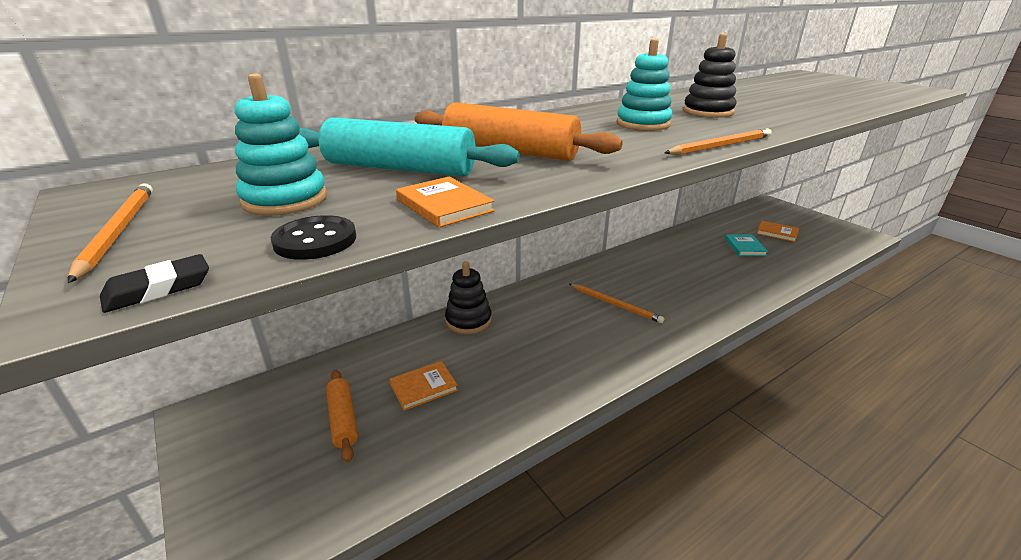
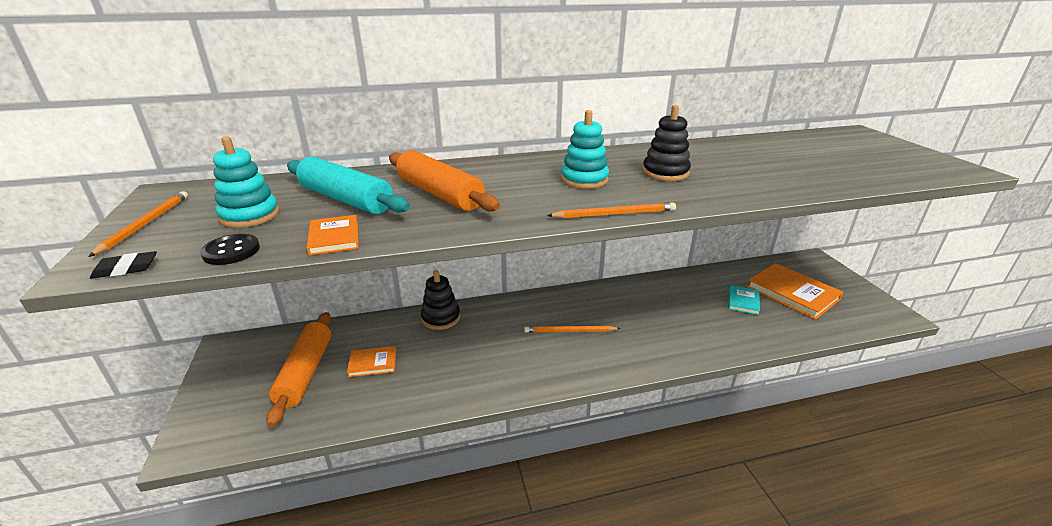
camera: 20 degrees right, 0 degrees up
orange rolling pin [326,370,358,463] -> orange rolling pin [266,312,331,427], size x1.66
orange pencil [569,284,664,323] -> orange pencil turned 120 degrees clockwise [524,326,621,333]
orange book [757,221,799,242] -> orange book [747,263,844,320], size x1.92

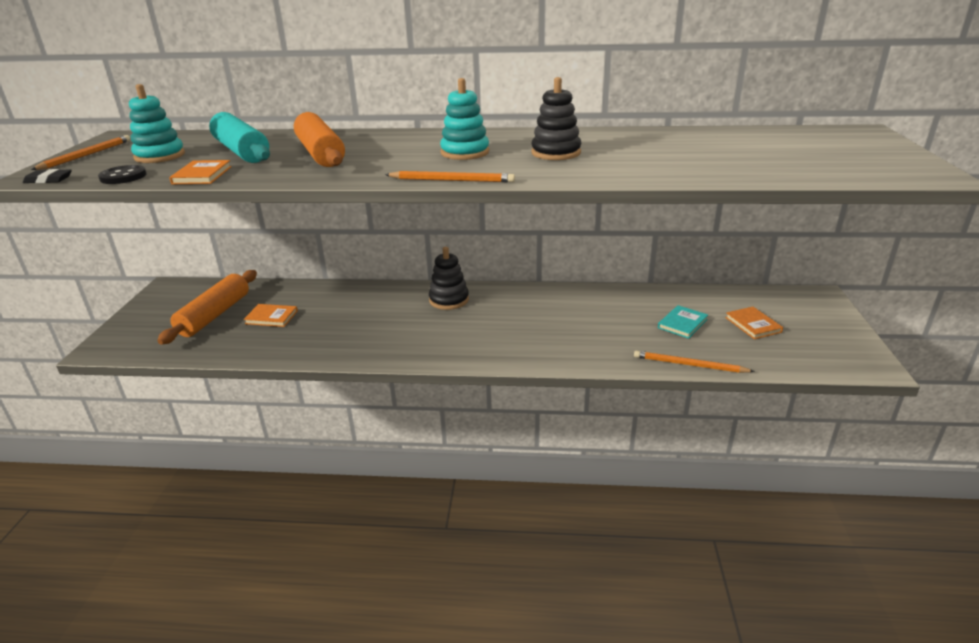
camera: 20 degrees right, 0 degrees up
black stacking toy [421,270,460,330] -> black stacking toy moved to [429,247,469,310]
orange pencil [524,326,621,333] -> orange pencil moved to [634,350,755,373]
orange book [747,263,844,320] -> orange book [725,307,783,339], size x0.52

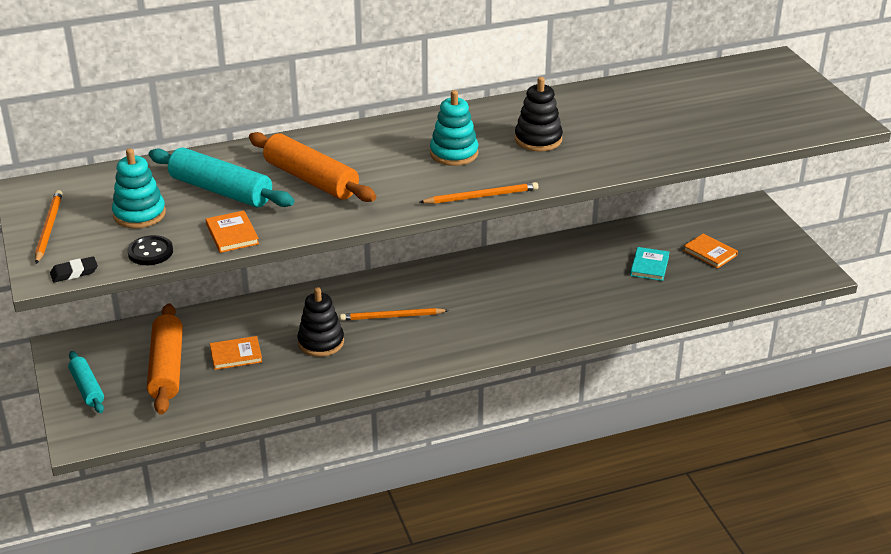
camera: 25 degrees left, 5 degrees up
black stacking toy [429,247,469,310] -> black stacking toy moved to [297,287,344,357]
orange pencil [634,350,755,373] -> orange pencil moved to [340,308,449,321]
none -> turquoise rolling pin [68,351,104,413]

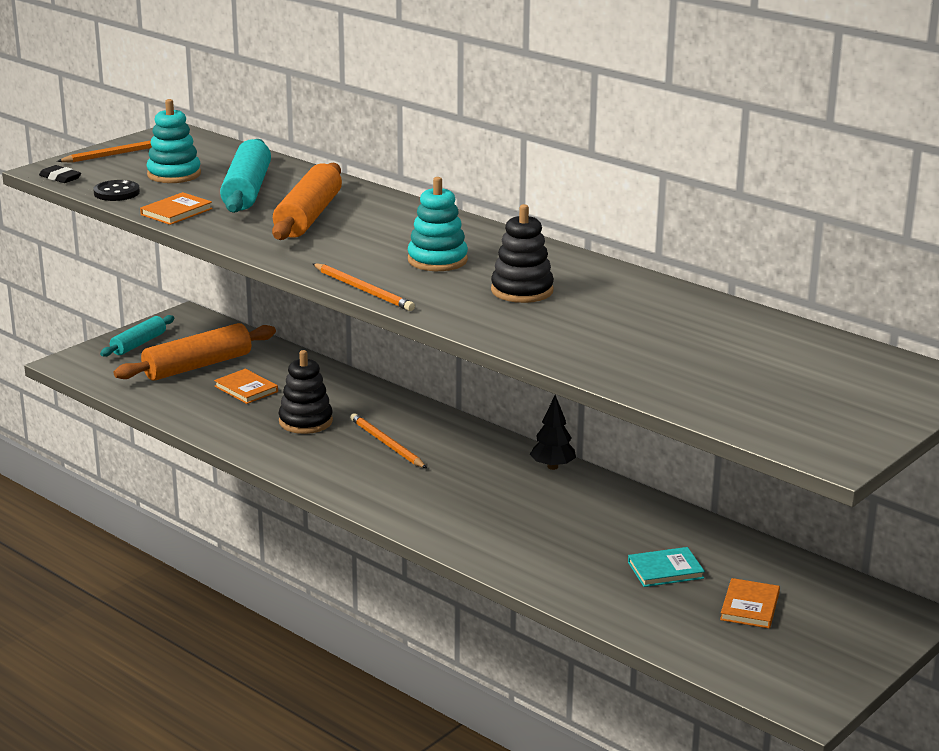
camera: 60 degrees right, 10 degrees down
none -> black tree [530,395,576,470]

